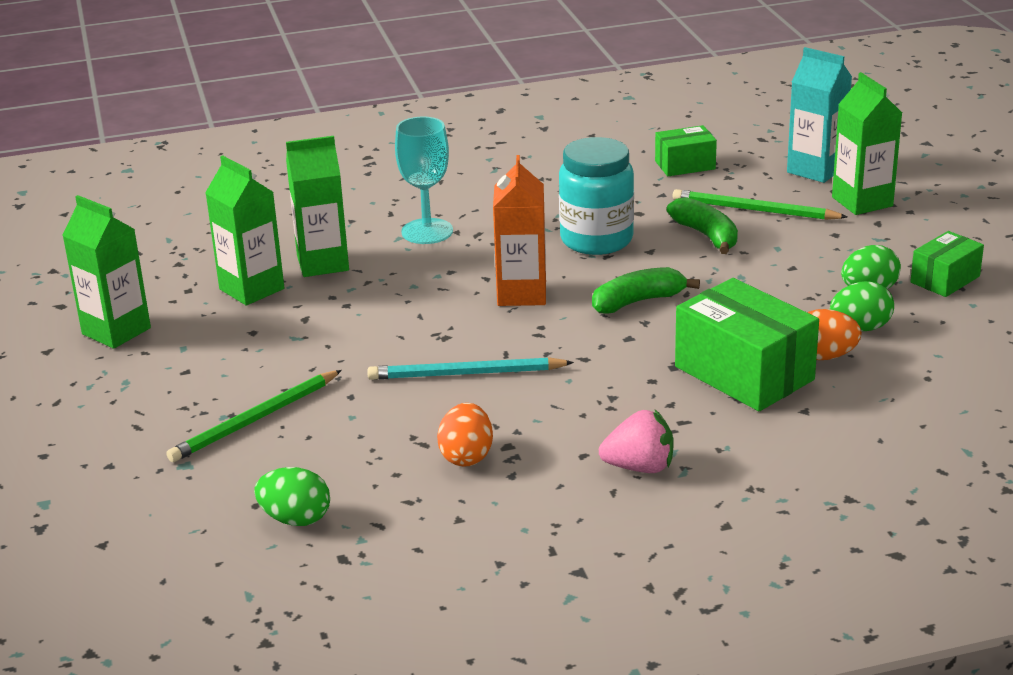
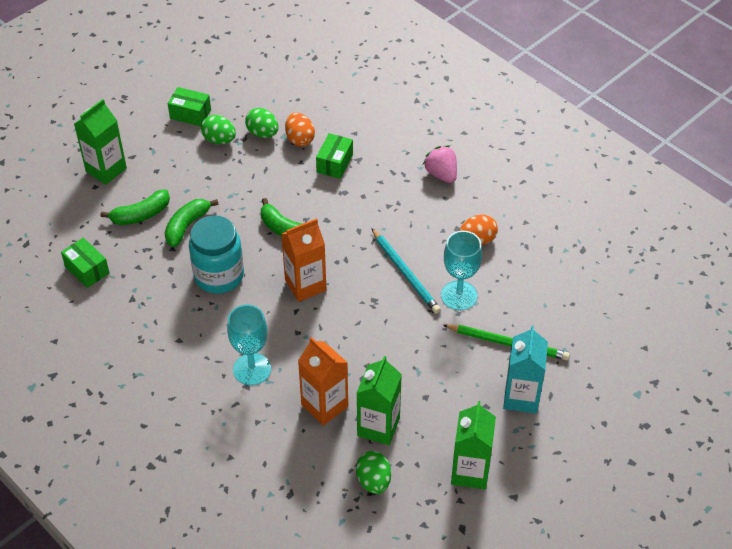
camera: 120 degrees left, 20 degrees up
green egg [254,467,330,526] -> green egg moved to [356,451,391,494]
green carton [286,136,349,277] -> orange carton [298,337,348,426]
green pencil [672,189,848,220] -> green banana [100,189,170,225]
green box [675,278,819,411] -> green box [316,133,353,179], size x0.56
turquoise carton [787,47,852,183] -> turquoise carton moved to [503,326,548,413]
none -> turquoise goblet [441,231,482,310]

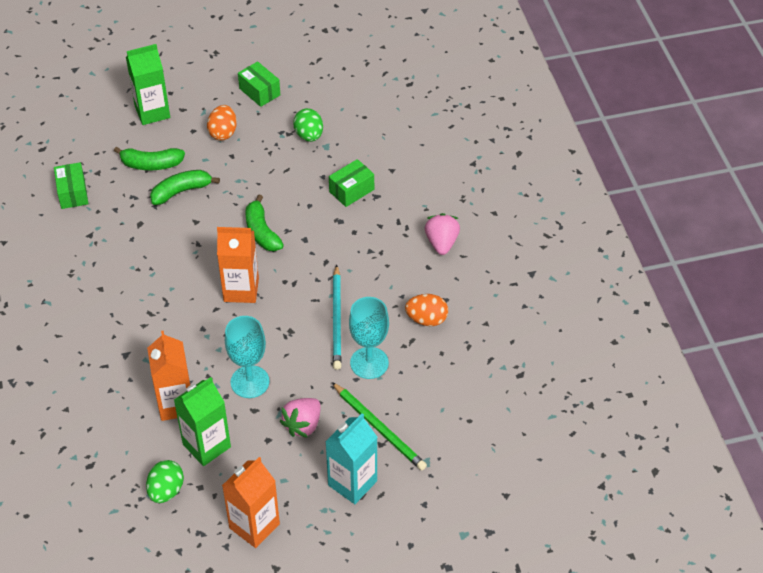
camera: 30 degrees right, 0 degrees up
turquoise jar [189,216,244,294] -> none
green egg [201,115,236,144] -> none
turquoise goblet [227,304,271,385] -> turquoise goblet moved to [225,316,270,398]
orange egg [285,113,315,147] -> orange egg moved to [207,105,237,140]
green carton [451,401,496,489] -> orange carton [222,457,280,548]
none -> pink strawberry [280,398,321,438]

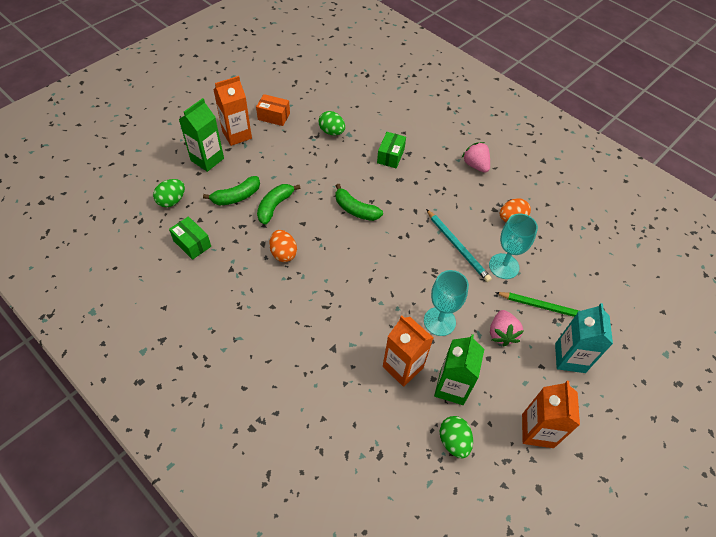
camera: 35 degrees left, 5 degrees up
orange egg [207,105,237,140] -> orange egg moved to [269,230,297,262]
orange carton [217,227,259,303] -> orange carton moved to [213,76,252,146]
green box [238,61,280,107] -> orange box [256,94,290,126]
none -> green egg [153,179,185,207]

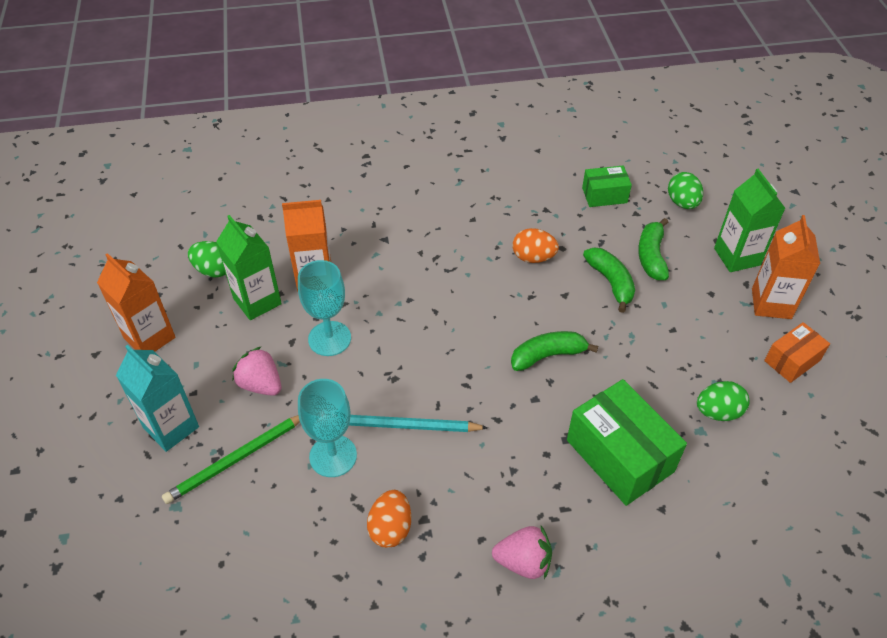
camera: 130 degrees right, 5 degrees down
green box [377,132,406,168] -> green box [567,379,687,506], size x1.80

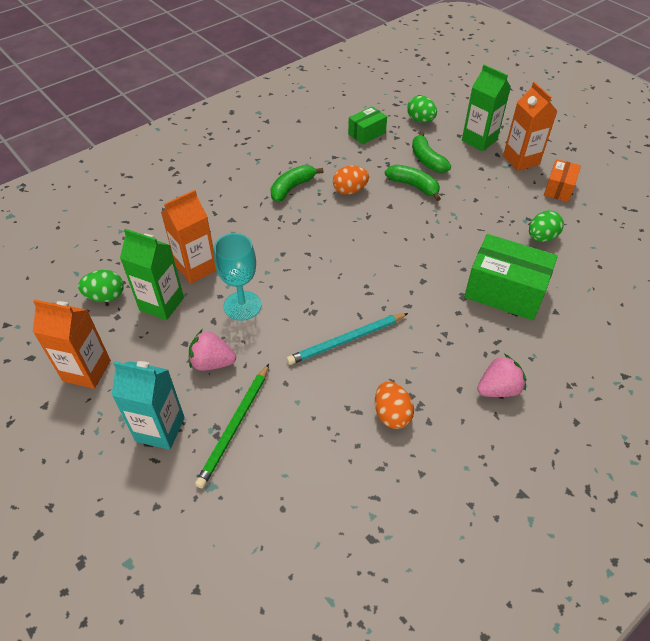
camera: 30 degrees left, 0 degrees up
turquoise goblet [298,379,357,477] -> none
green banana [511,331,598,371] -> green banana moved to [271,165,324,202]

